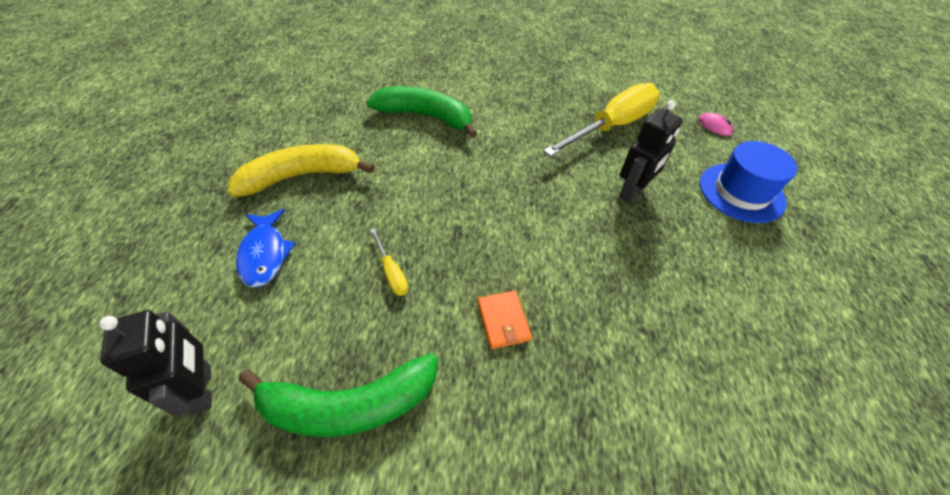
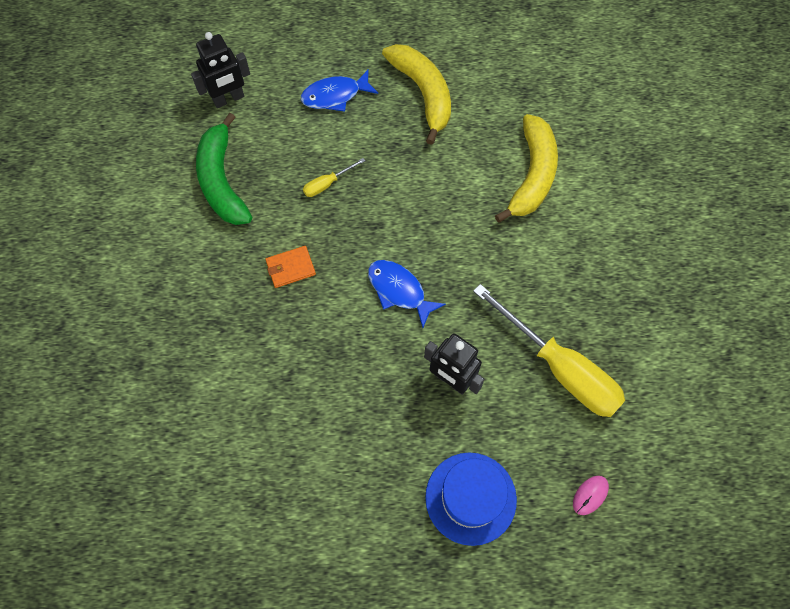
camera: 85 degrees right, 15 degrees up
green banana [367,86,477,138] -> yellow banana [495,114,558,223]
none -> blue fish [368,260,446,328]

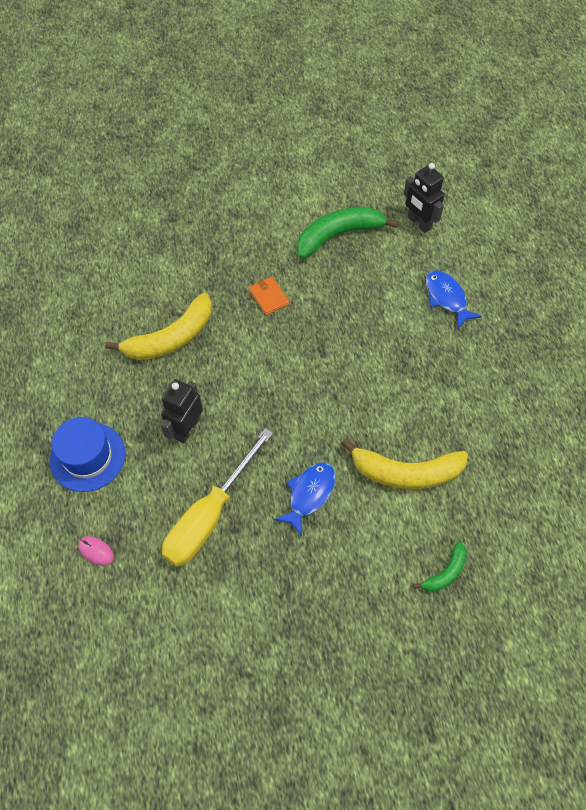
camera: 80 degrees right, 5 degrees down
yellow screwdriver [303,158,365,197] -> none
blue fish [368,260,446,328] -> blue fish moved to [274,462,336,536]
yellow banana [382,44,451,145] -> yellow banana moved to [105,293,212,360]
none -> green banana [413,542,467,592]

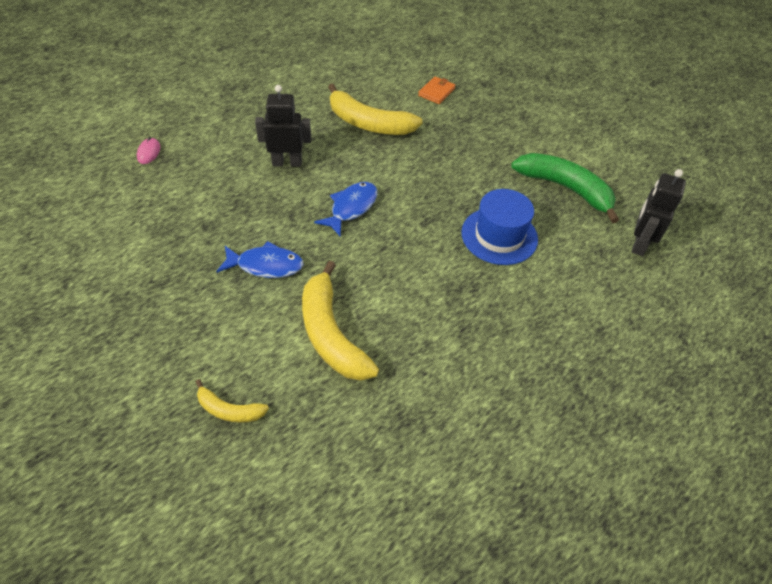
camera: 60 degrees right, 10 degrees down
blue hat [50,417,125,492] -> blue hat moved to [461,189,538,265]
yellow screwdriver [162,428,273,567] -> none
orange wallet [249,277,289,315] -> orange wallet moved to [418,76,456,104]
green banana [413,542,467,592] -> yellow banana [196,379,269,423]
blue fish [426,270,482,328] -> blue fish moved to [314,182,378,237]

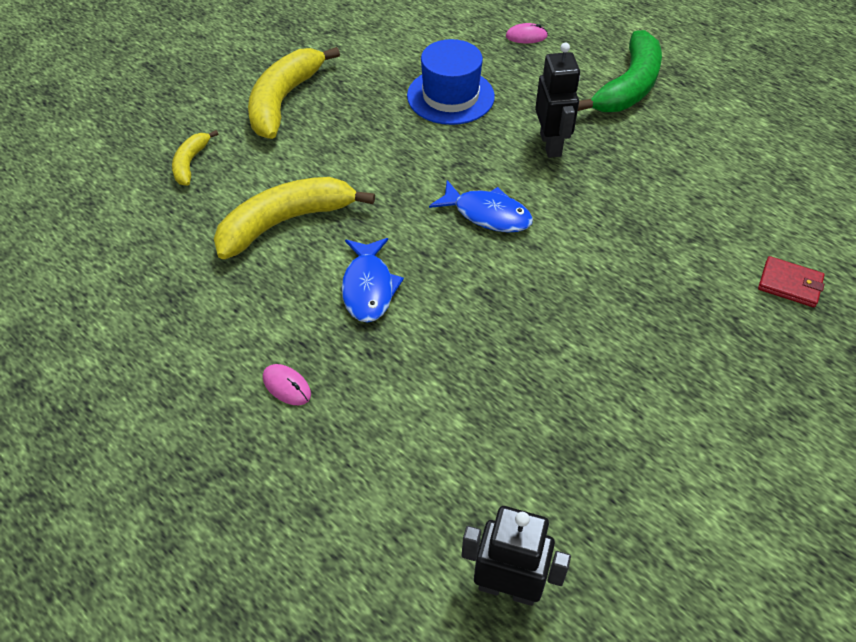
camera: 85 degrees right, 0 degrees up
blue fish [216,241,304,278] -> blue fish moved to [342,238,404,323]
yellow banana [328,83,423,135] -> yellow banana moved to [248,47,340,139]
orange wallet [418,76,456,104] -> red wallet [758,256,825,307]
blue hat [461,189,538,265] -> blue hat moved to [407,39,495,125]
green banana [511,153,619,223] -> green banana moved to [578,30,662,112]
none -> pink mouse [263,364,311,405]

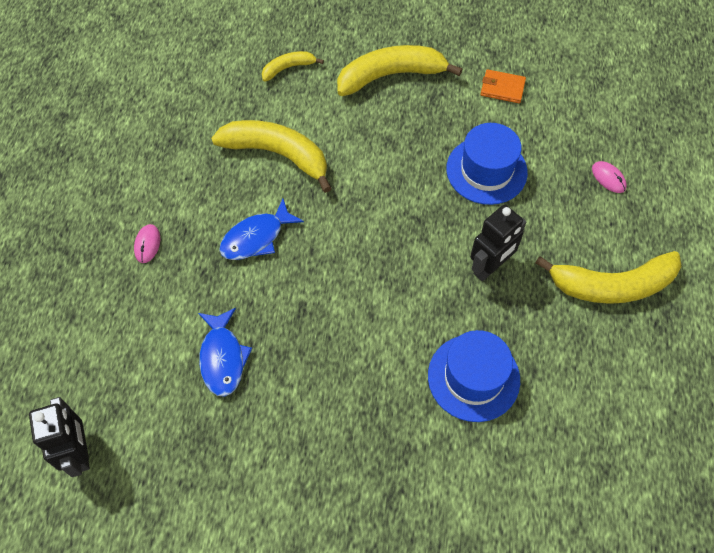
camera: 55 degrees right, 10 degrees up
blue fish [429,180,533,232] -> blue fish moved to [198,308,252,397]
green banana [578,30,662,112] -> yellow banana [535,251,681,304]
red wallet [758,256,825,307] -> none
none -> blue hat [428,330,520,422]
none -> orange wallet [480,69,526,103]

